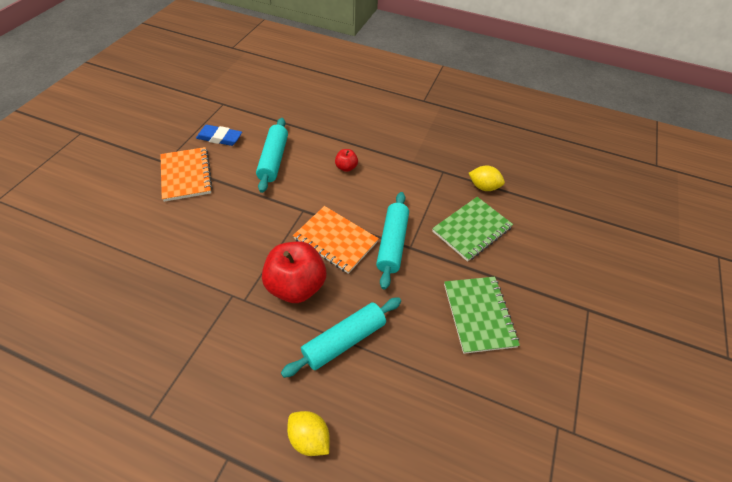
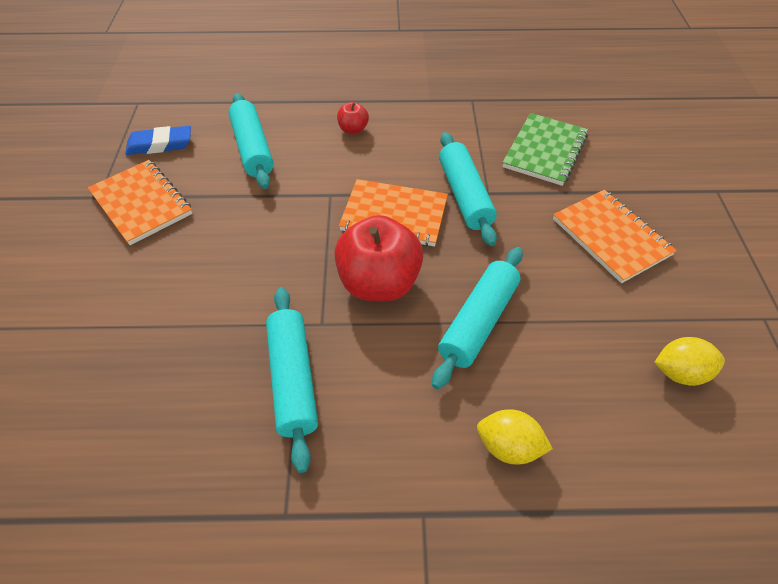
camera: 20 degrees left, 0 degrees up
green notebook [444,277,520,354] -> orange notebook [553,190,677,283]
yellow lemon [469,166,505,191] -> yellow lemon moved to [654,337,725,386]
none -> turquoise rolling pin [266,287,318,473]

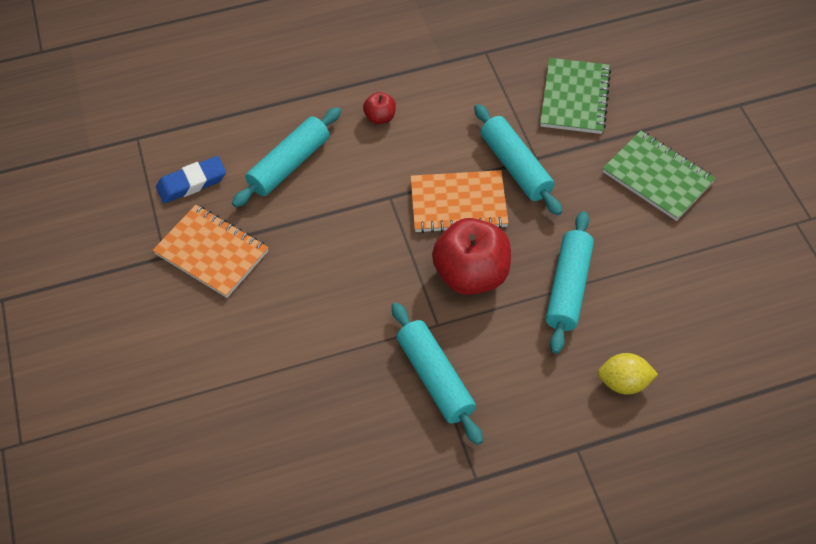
camera: 15 degrees left, 5 degrees up
turquoise rolling pin [229,93,274,189] -> turquoise rolling pin turned 75 degrees clockwise [232,107,341,207]
orange notebook [553,190,677,283] -> green notebook [603,131,716,221]
yellow lemon [654,337,725,386] -> none

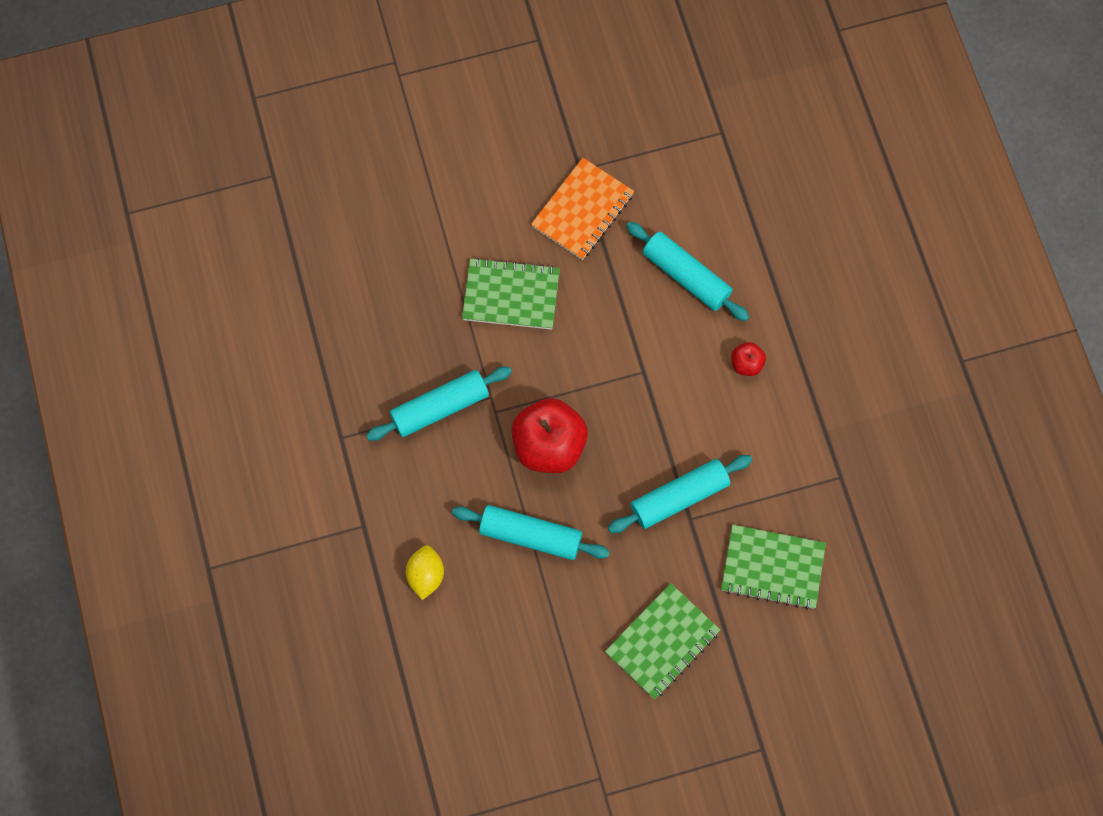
camera: 90 degrees right, 15 degrees up
blue eraser [156,156,226,203] -> none
orange notebook [410,170,508,233] -> none
none -> green notebook [462,258,560,330]

